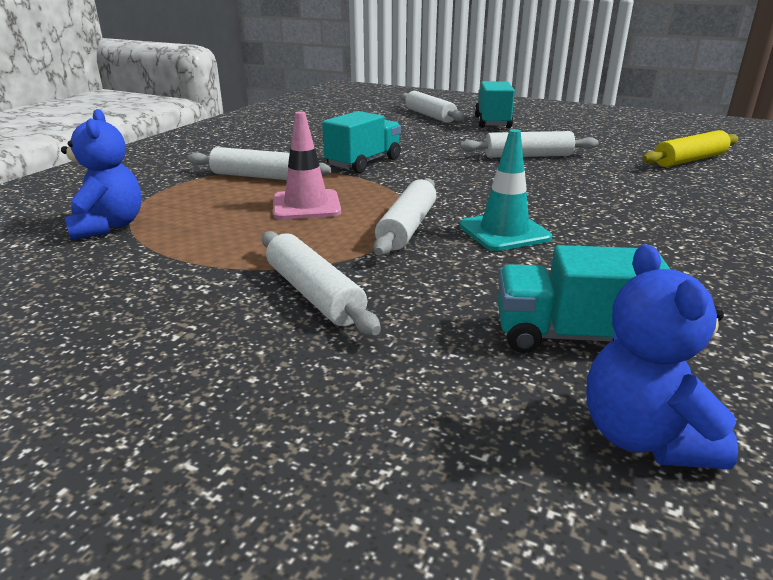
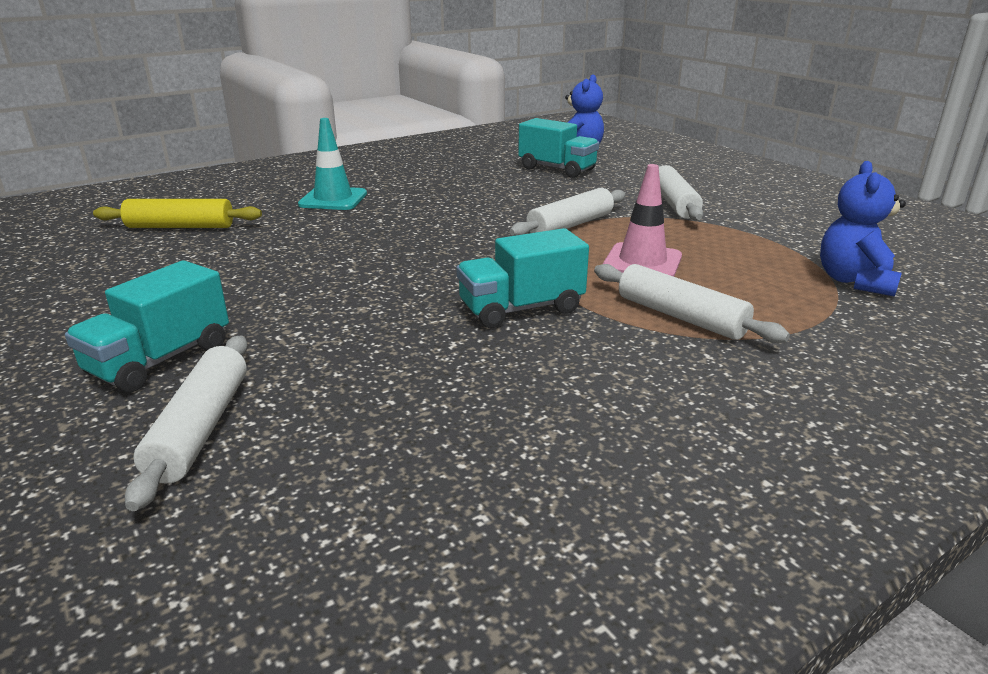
camera: 150 degrees left, 0 degrees up
turquoise traffic cone [459,129,552,251] -> turquoise traffic cone moved to [298,118,367,210]
white rolling pin [460,131,599,158] -> none

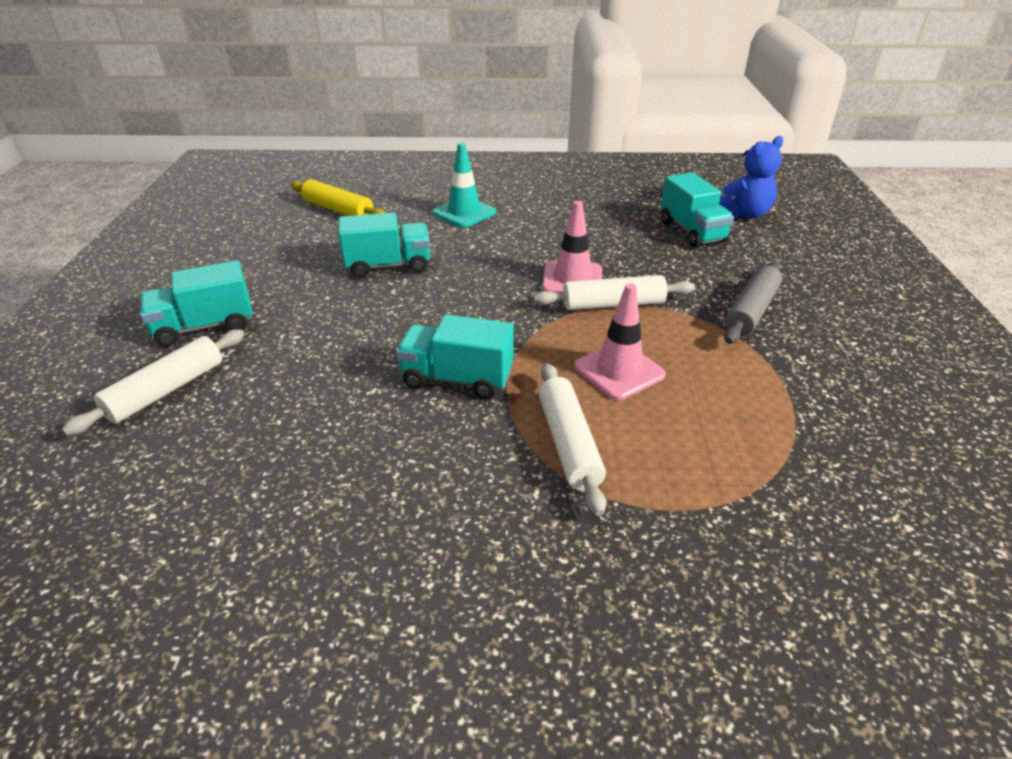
camera: 35 degrees right, 10 degrees up
white rolling pin [659,165,703,221] -> grey rolling pin [724,262,782,344]
blue teddy bear [820,161,906,297] -> none
none -> turquoise truck [338,212,430,278]
none -> pink traffic cone [542,201,602,293]

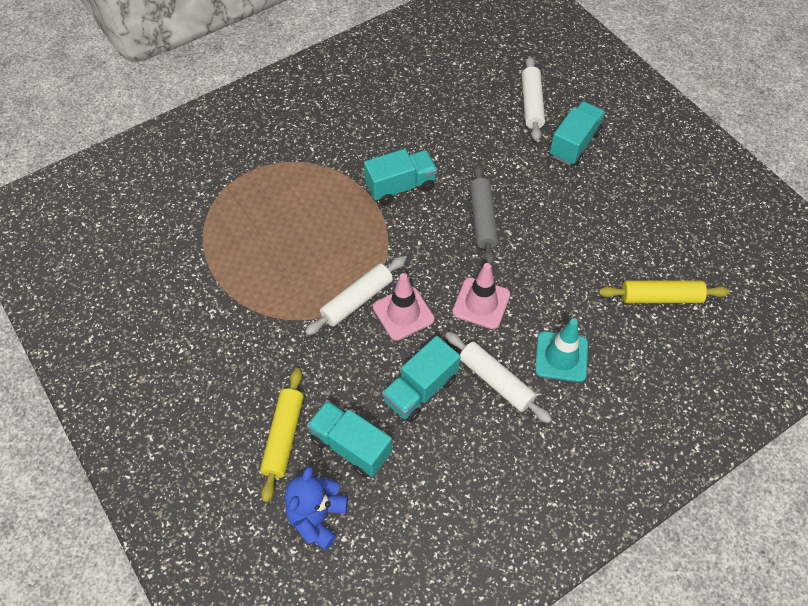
camera: 145 degrees right, 20 degrees up
turquoise truck [338,212,430,278] -> turquoise truck moved to [382,336,460,422]
white rolling pin [539,363,606,516] -> white rolling pin moved to [446,332,552,423]
pink traffic cone [574,283,666,400] -> pink traffic cone moved to [452,263,510,329]
grey rolling pin [724,262,782,344] -> grey rolling pin moved to [470,164,498,265]
none -> yellow rolling pin [260,368,304,502]

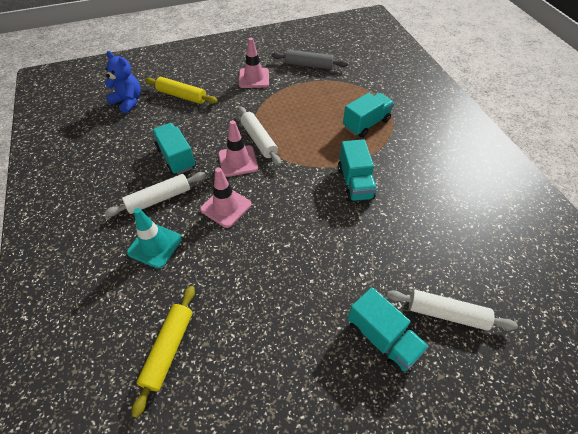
camera: 105 degrees right, 5 degrees down
turquoise truck [307,401,392,478] -> turquoise truck moved to [343,93,394,138]
grey rolling pin [470,164,498,265] -> grey rolling pin moved to [271,50,348,69]
none -> pink traffic cone [239,38,269,88]

